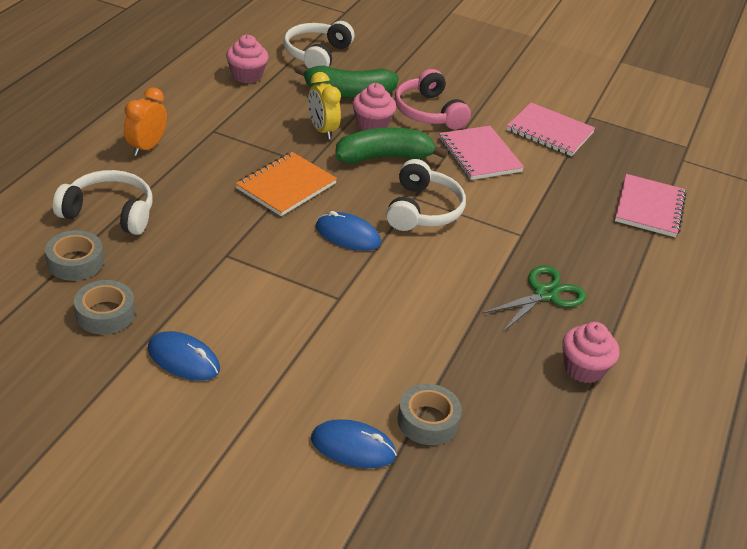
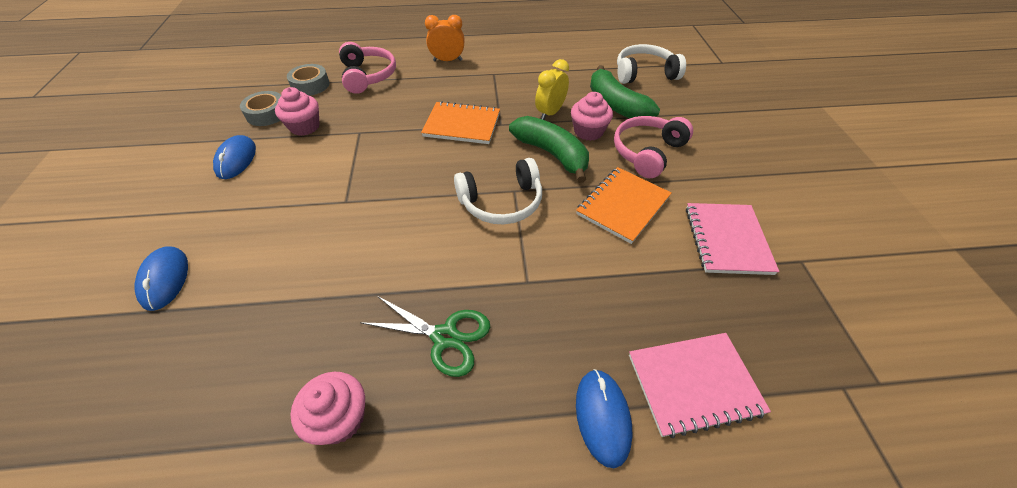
camera: 65 degrees right, 10 degrees up
white headphones [53,170,152,235] -> pink headphones [339,42,396,94]
pink cupcake [226,35,269,83] -> pink cupcake moved to [275,87,320,136]
blue mouse [316,211,381,251] -> blue mouse moved to [576,369,633,468]
grey tape [398,384,462,445] -> none
pink notebook [439,126,524,180] -> orange notebook [576,167,672,244]

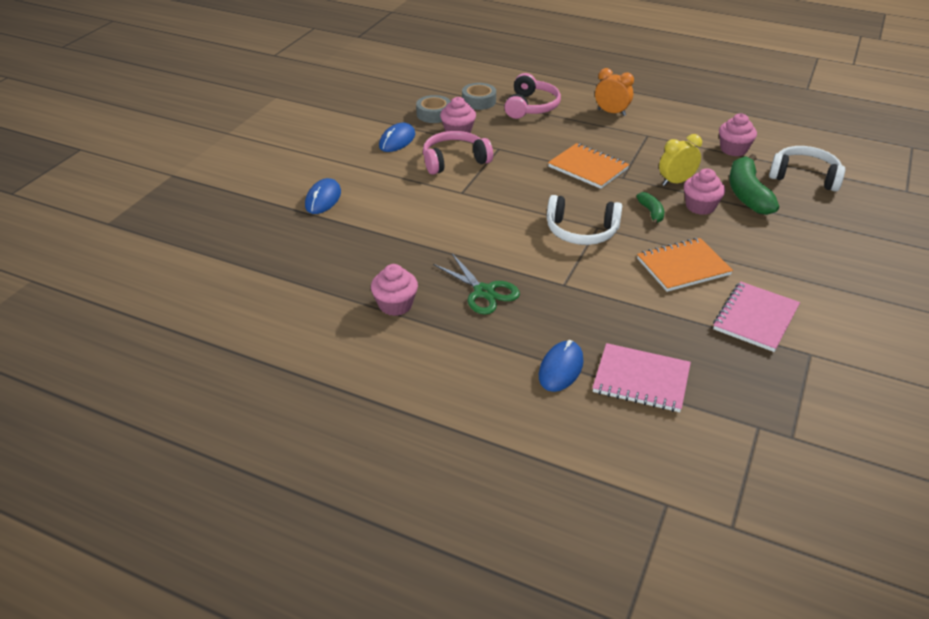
camera: 30 degrees right, 10 degrees down
green banana [509,116,589,183] -> green banana [636,192,664,225], size x0.51
pink headphones [614,116,693,178] -> pink headphones moved to [423,131,493,175]
none -> pink cupcake [719,114,757,156]

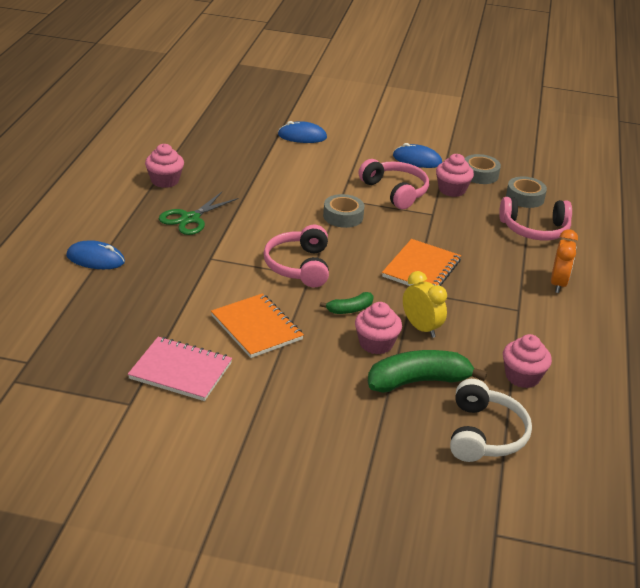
camera: 75 degrees right, 5 degrees down
white headphones [547,195,622,245] -> pink headphones [264,225,329,287]
pink notebook [593,343,691,412] -> none
none -> grey tape [323,194,365,228]

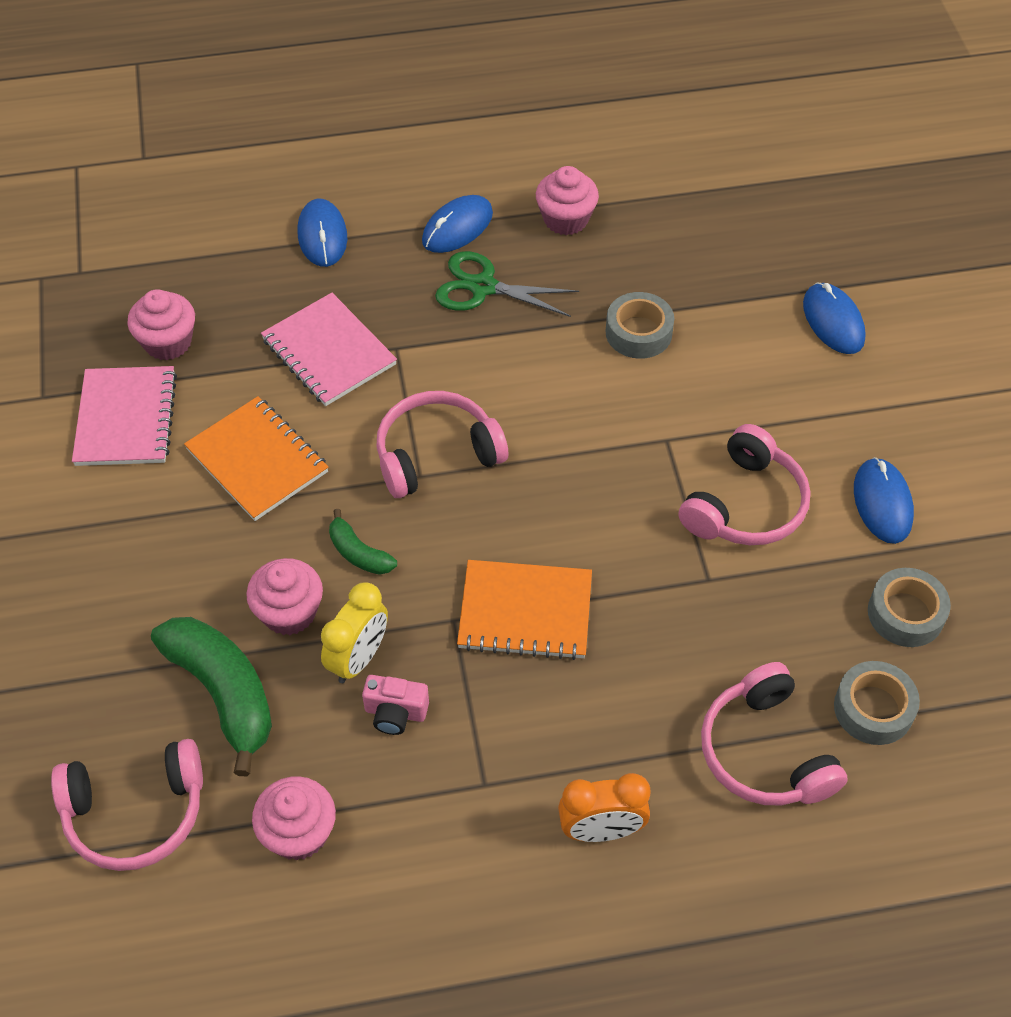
camera: 70 degrees right, 20 degrees up
orange notebook [211,293,304,358] -> orange notebook turned 75 degrees counterclockwise [184,396,329,521]
grey tape [323,194,365,228] -> grey tape moved to [606,292,674,359]
pink cupcake [436,154,474,197] -> pink cupcake moved to [127,289,195,360]
white headphones [450,379,532,462] -> pink headphones [51,739,203,871]
none -> pink notebook [261,293,397,406]
none -> pink camera [362,675,429,735]
none -> blue mouse [422,195,493,253]

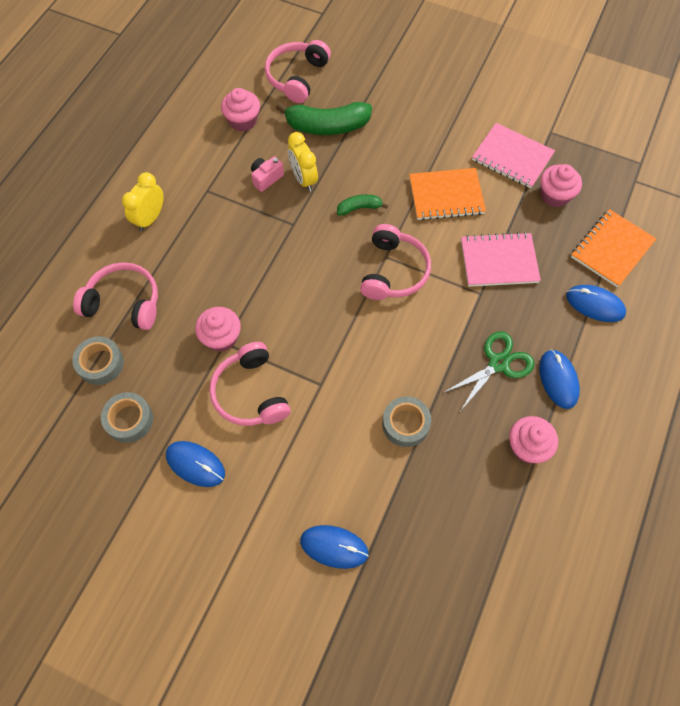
camera: 125 degrees right, 10 degrees up
pink cupcake [246,558,323,635] -> pink cupcake moved to [195,307,241,352]
orange notebook [457,560,592,660] -> orange notebook moved to [571,209,656,287]
orange clock [558,773,650,842] -> yellow clock [122,172,164,231]

